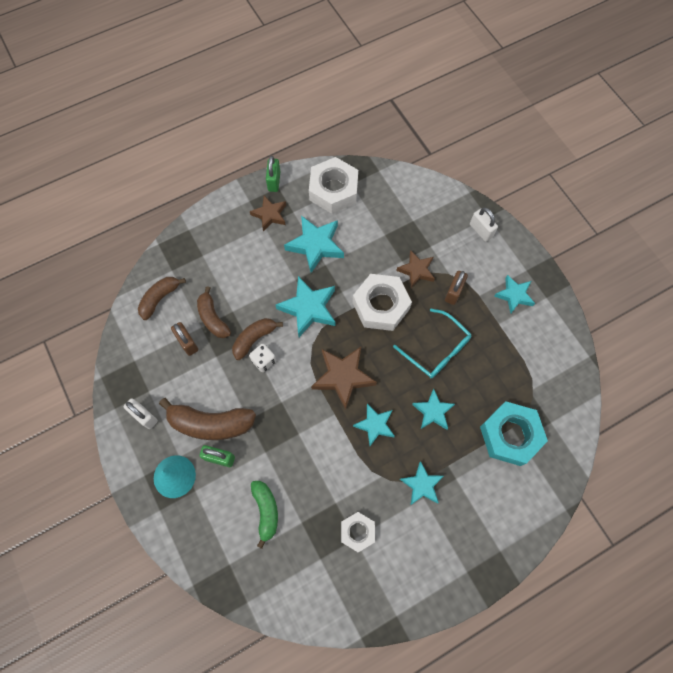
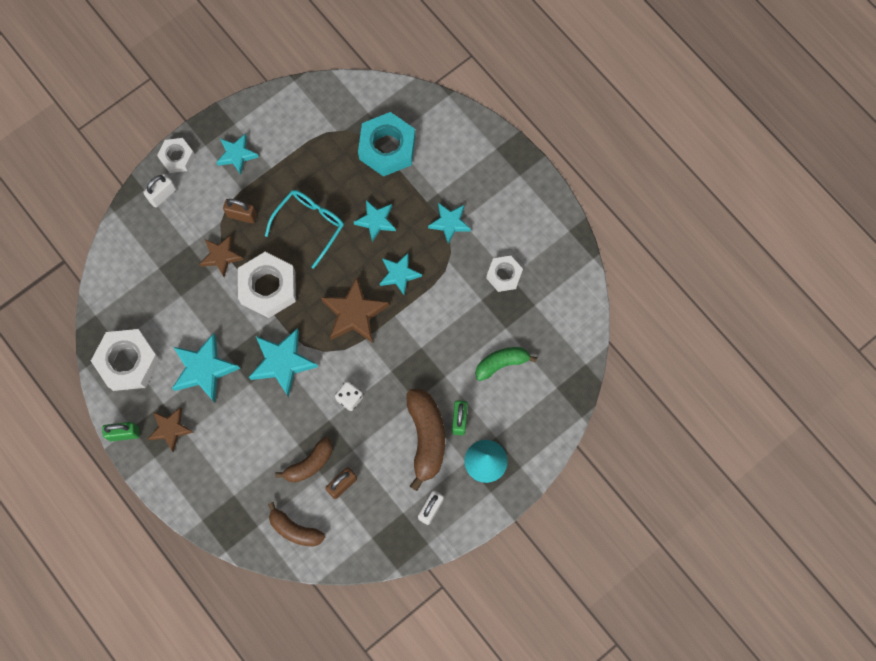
camera: 100 degrees left, 5 degrees up
brown banana [232,318,283,360] -> none
none -> white nut [157,138,195,173]

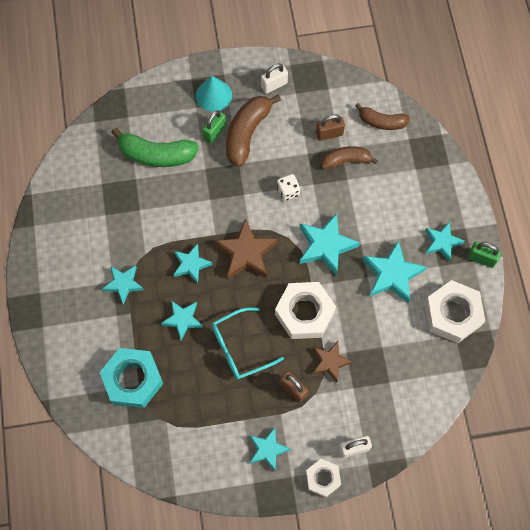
camera: 150 degrees left, 5 degrees down
brown star [148,407,194,452] -> turquoise star [425,222,464,261]
brown banana [268,502,325,546] -> brown banana turned 135 degrees clockwise [355,103,410,130]
green banana [475,347,537,381] -> green banana [111,128,199,167], size x1.56
white nut [486,256,523,292] -> none

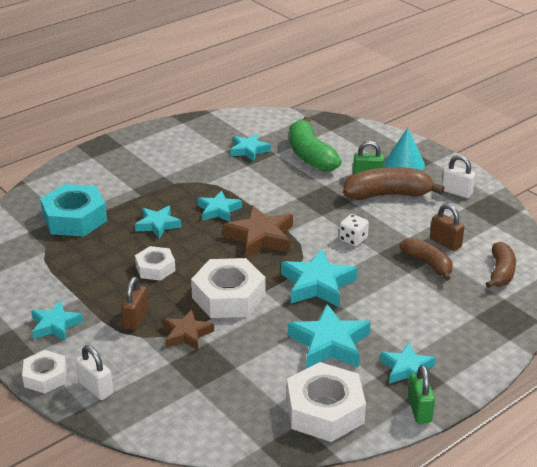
camera: 60 degrees right, 35 degrees down
turquoise star [102,265,144,304] -> turquoise star moved to [230,134,271,161]
turquoise glasses [212,308,284,379] -> white nut [135,246,176,281]
brown banana [355,103,410,130] -> brown banana turned 150 degrees counterclockwise [486,242,516,288]

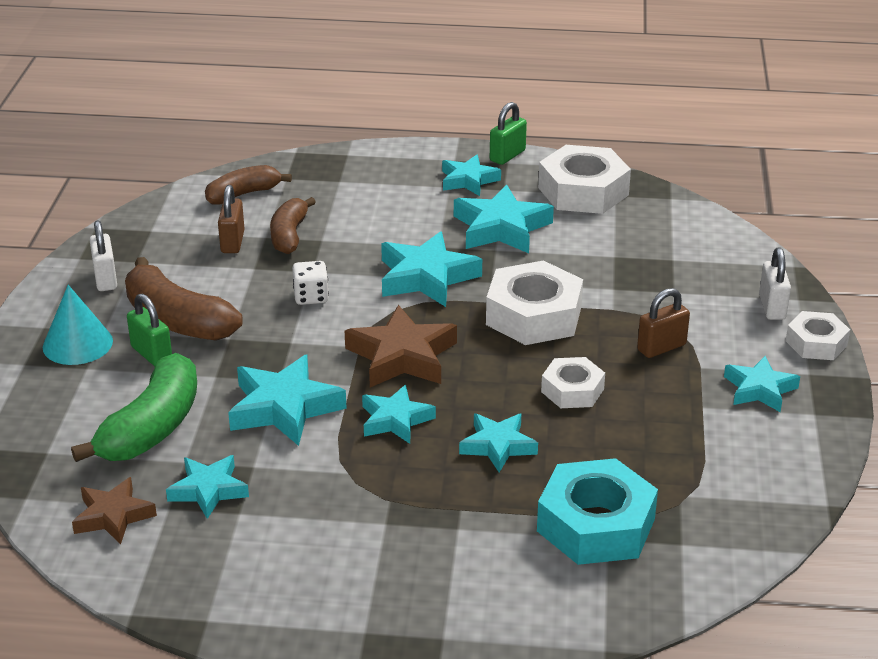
camera: 135 degrees left, 0 degrees up
brown star [163,309,214,350] -> brown star moved to [72,477,157,544]
none -> turquoise star [228,355,347,446]

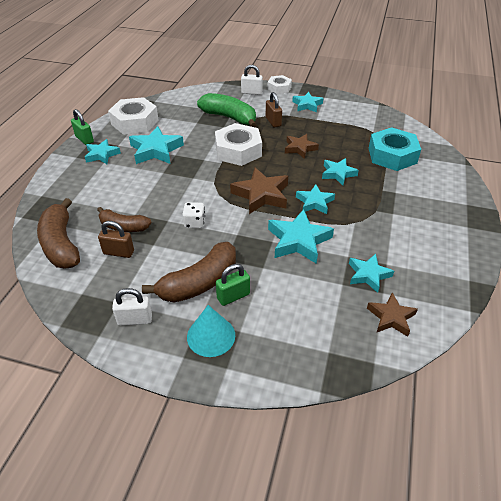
camera: 80 degrees left, 10 degrees up
green banana [71,353,197,462] -> green banana moved to [197,93,257,127]
brown banana [205,165,292,205] -> brown banana [37,198,80,268], size x1.56
turquoise star [381,231,482,307] -> none
white nut [541,357,605,408] -> brown star [285,134,319,159]

